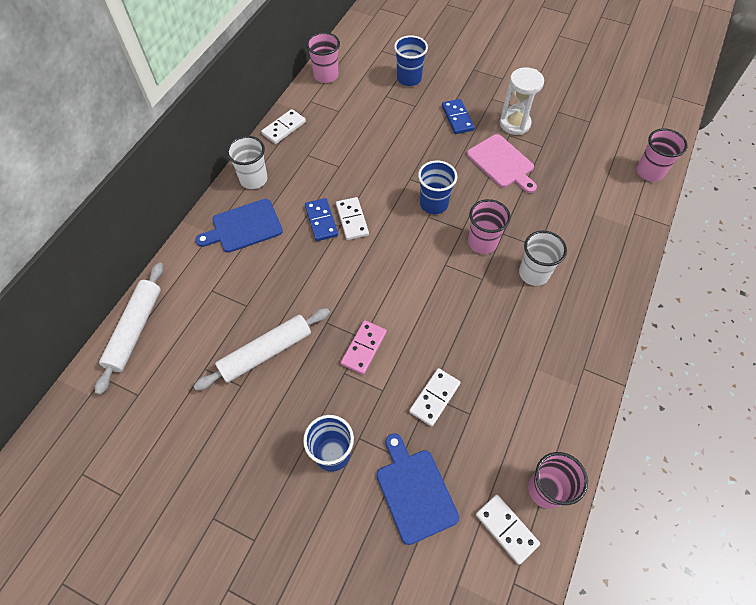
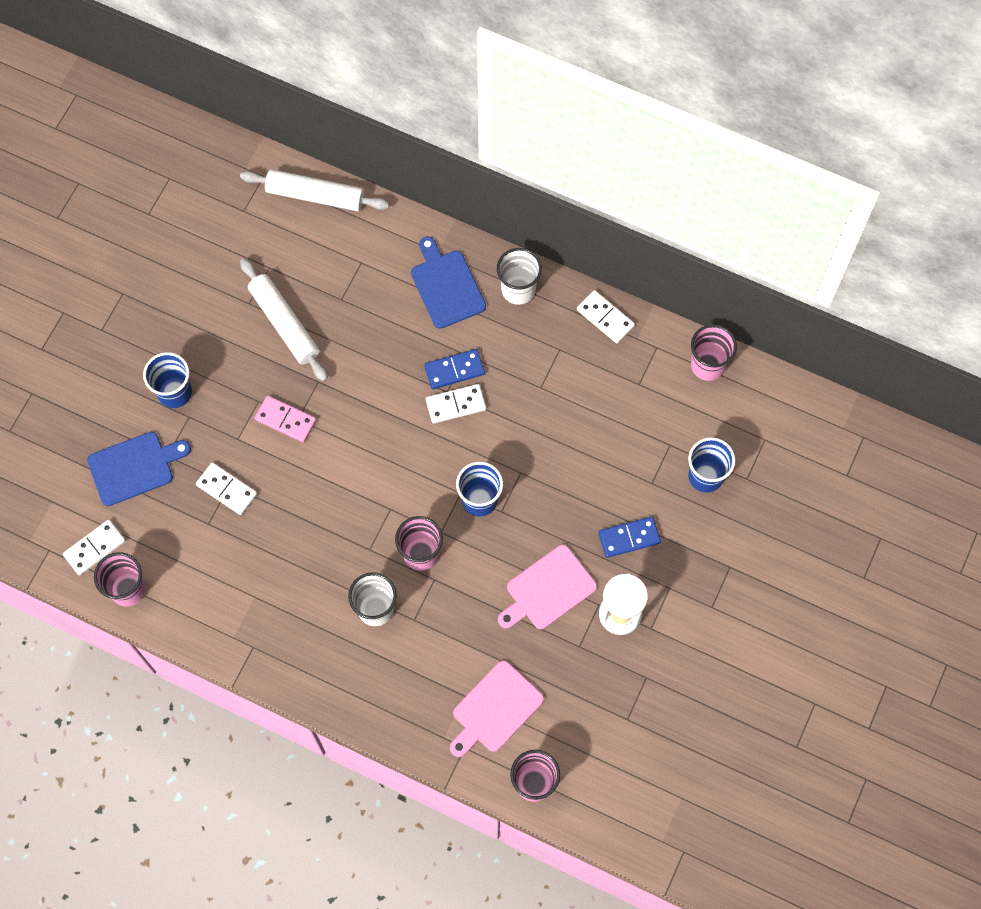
camera: 90 degrees right, 10 degrees up
none -> pink cutting board [450,661,544,757]

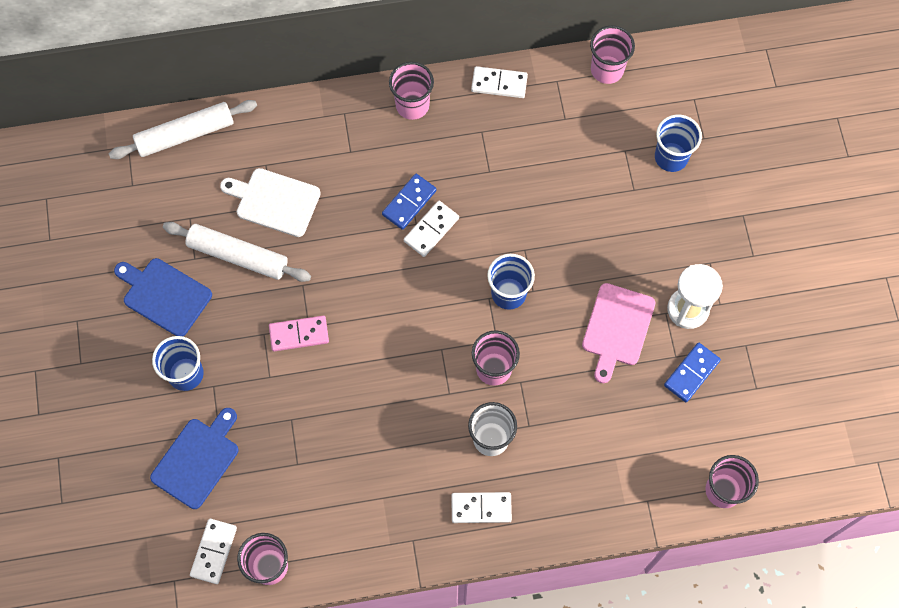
camera: 35 degrees left, 0 degrees up
white domino [196,462,257,515] -> white domino moved to [451,492,512,523]
blue cutting board [411,236,486,329] -> blue cutting board moved to [114,258,212,336]
pink cutting board [450,661,544,757] -> none
white cup [497,248,542,305] -> pink cup [389,62,434,120]
blue domino [598,516,661,558] -> blue domino moved to [664,343,721,402]
none -> white cutting board [220,168,321,237]

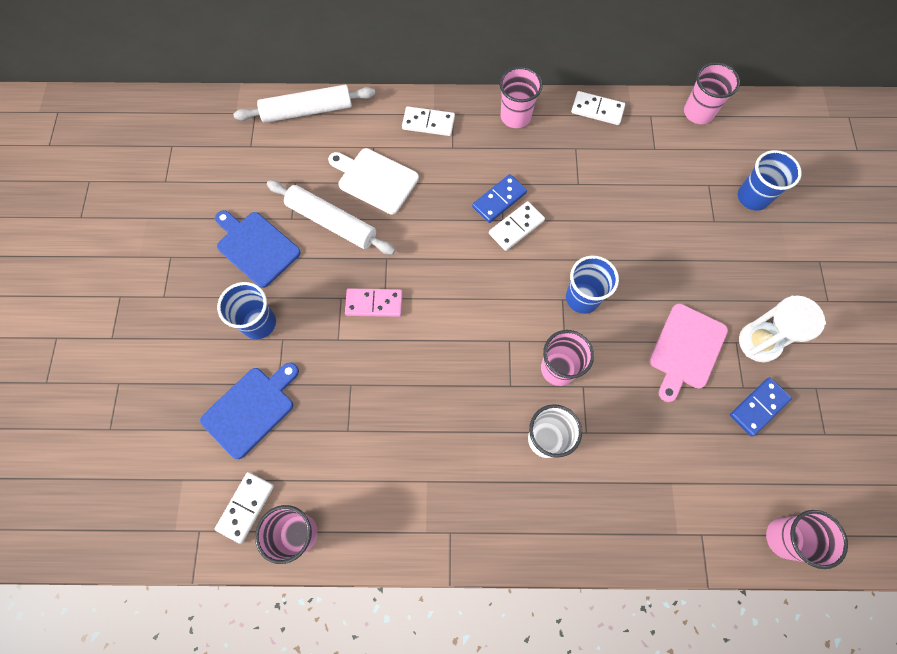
camera: 10 degrees right, 0 degrees up
white domino [451,492,512,523] -> white domino moved to [402,106,455,136]

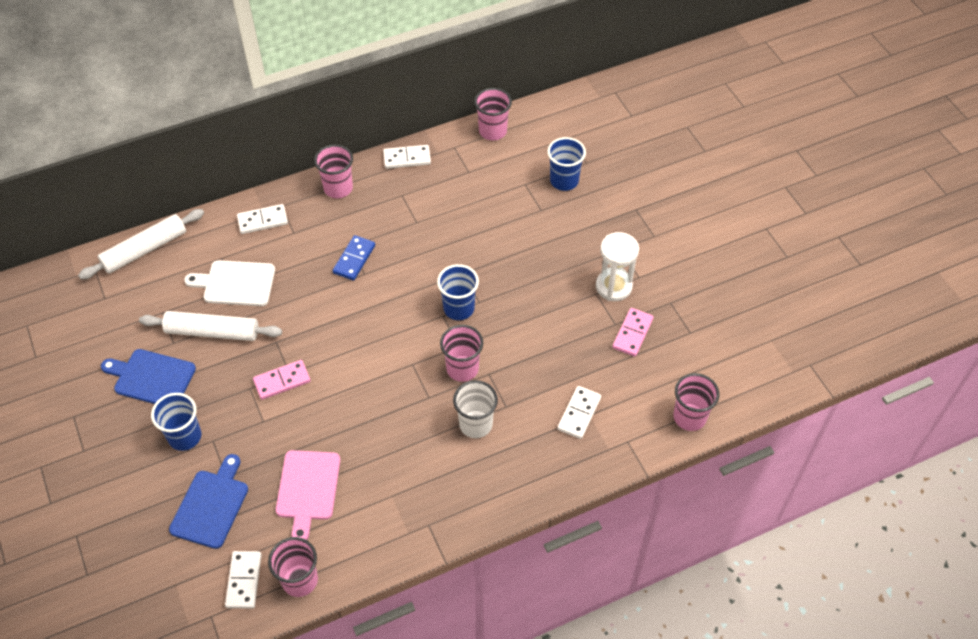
camera: 25 degrees left, 15 degrees down
white domino [489,201,545,251] -> white domino moved to [557,386,601,439]
pink cutting board [649,304,728,402] -> pink cutting board moved to [276,450,340,540]
blue domino [730,377,792,437] -> pink domino [612,308,654,357]

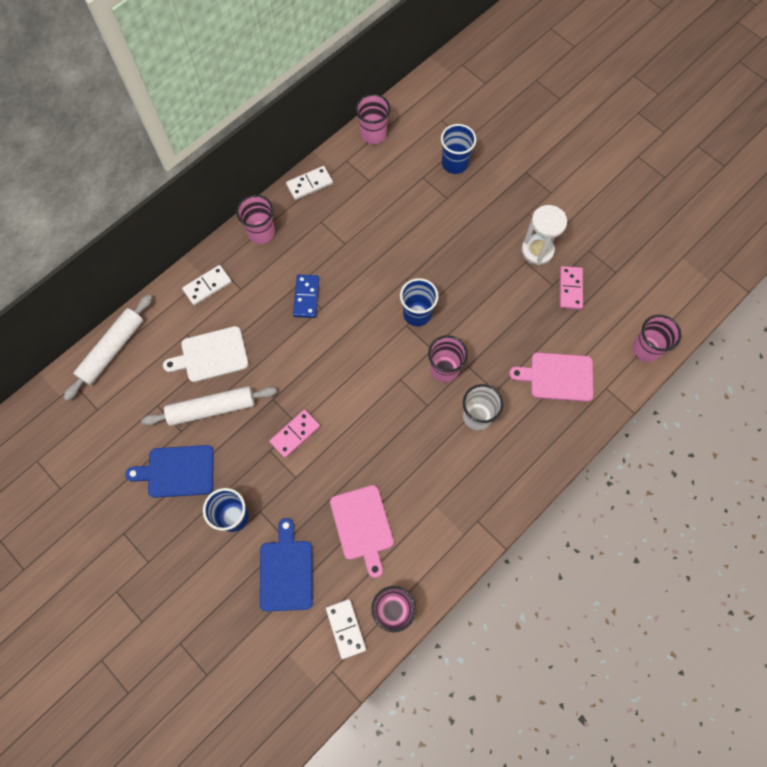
camera: 20 degrees left, 15 degrees up
white domino [557,386,601,439] -> pink cutting board [509,352,593,402]

